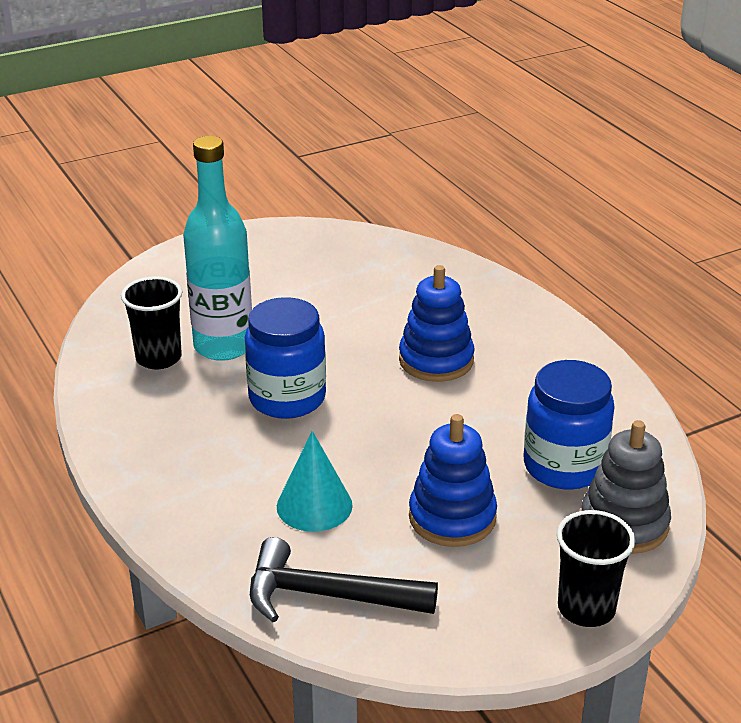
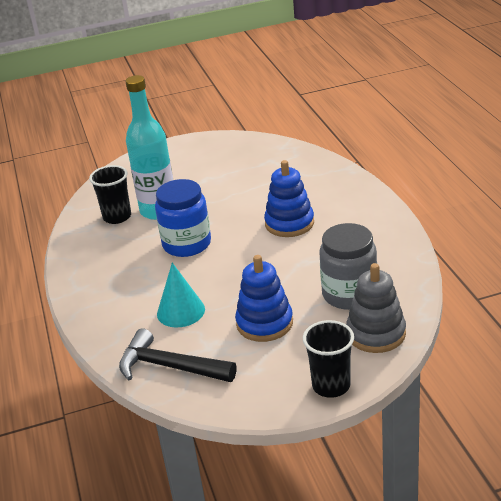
camera: 15 degrees right, 0 degrees up
blue jar [524,360,615,490] -> grey jar [319,223,377,310]

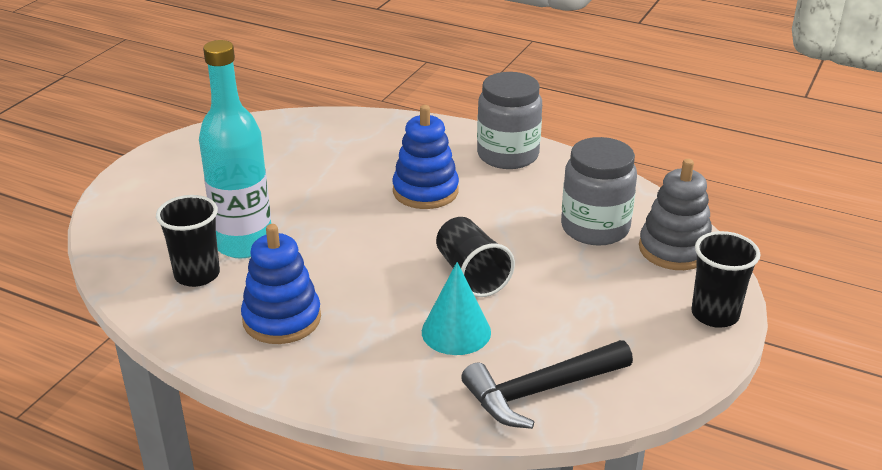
camera: 50 degrees left, 0 degrees up
blue jar [155,179,211,257] -> none
blue stacking toy [235,255,293,342] -> blue stacking toy moved to [241,224,321,344]
none -> black cup [436,217,515,297]
none -> grey jar [477,72,542,169]

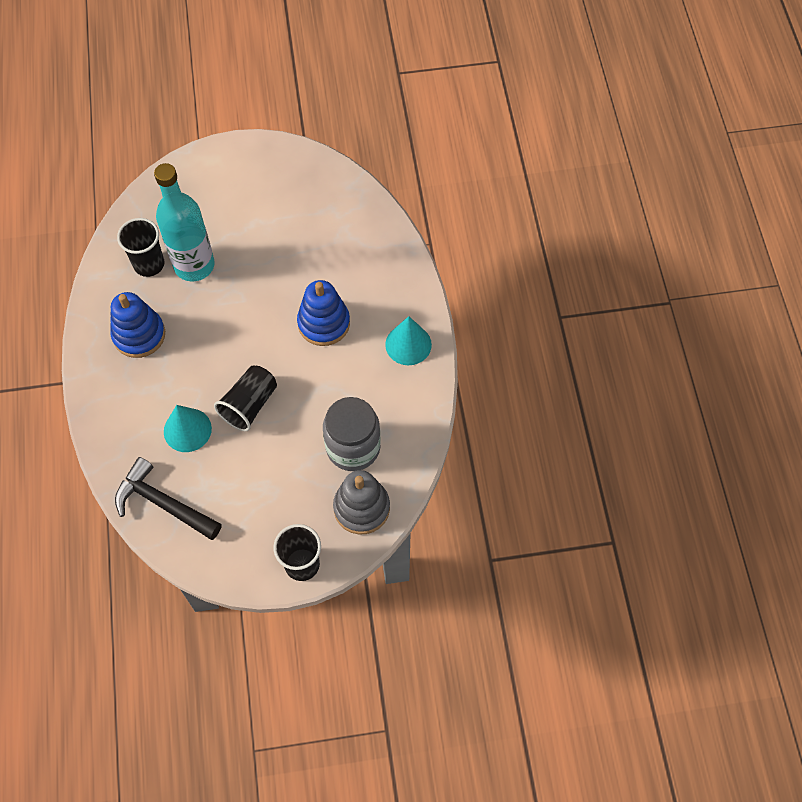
camera: 55 degrees right, 30 degrees up
grey jar [477,72,542,169] -> turquoise cone [385,316,432,365]

